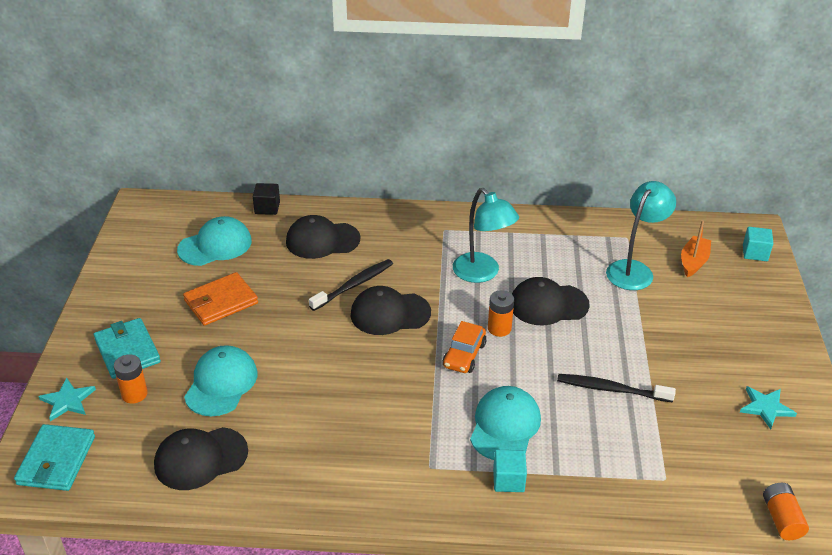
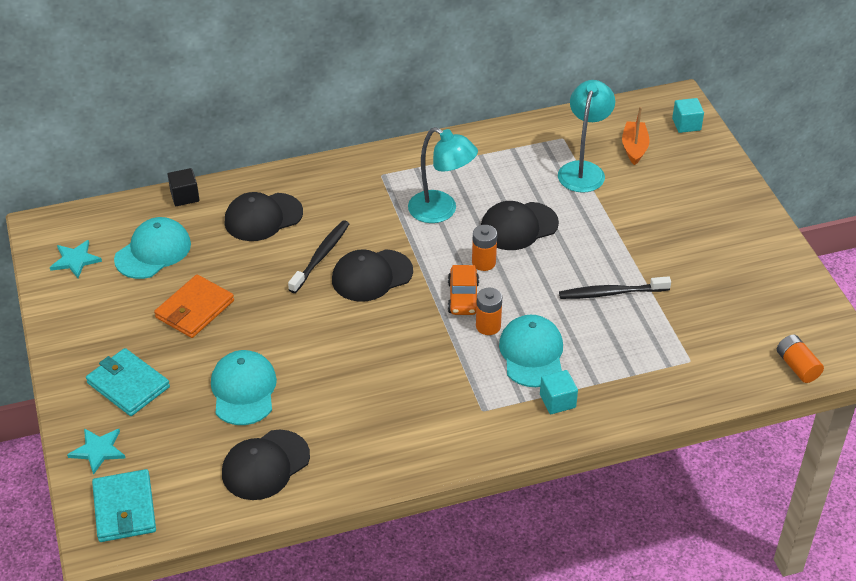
camera: 20 degrees left, 5 degrees up
orange battery [114,354,148,404] -> orange battery moved to [476,287,502,335]
turquoise star [740,386,797,429] -> turquoise star moved to [50,240,102,278]

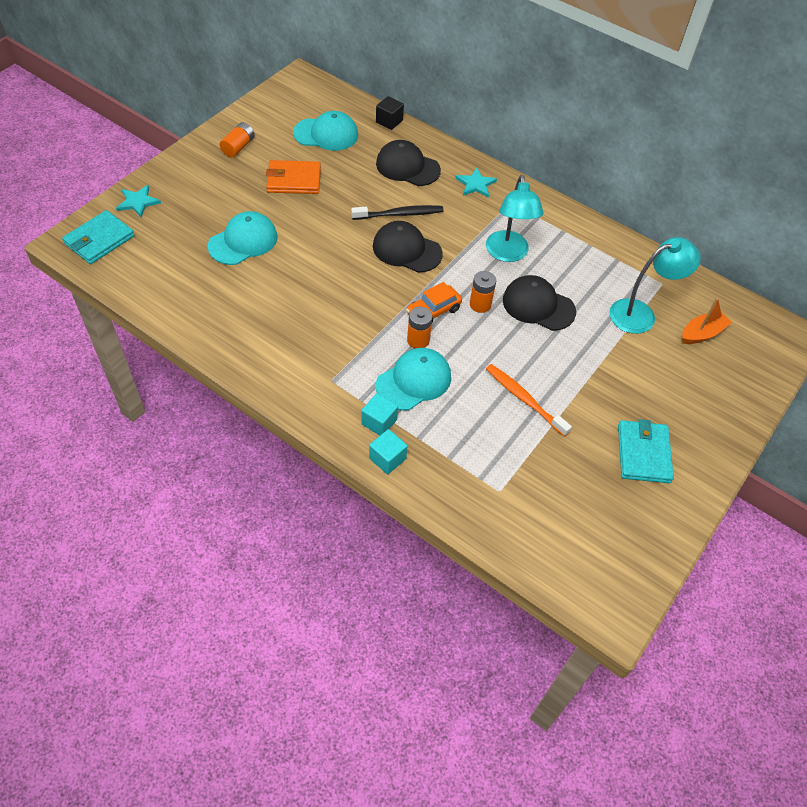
camera: 50 degrees right, 10 degrees up
turquoise star [50,240,102,278] -> turquoise star moved to [455,167,497,198]
turquoise wallet [86,348,170,416] -> turquoise wallet moved to [618,419,674,483]
black cap [222,430,310,500] -> none
black toothbrush [559,276,671,299] -> orange toothbrush [486,364,572,437]
turquoise cube [672,98,704,133] -> turquoise cube moved to [369,429,408,474]
orange battery [777,334,824,383] -> orange battery moved to [220,122,255,157]

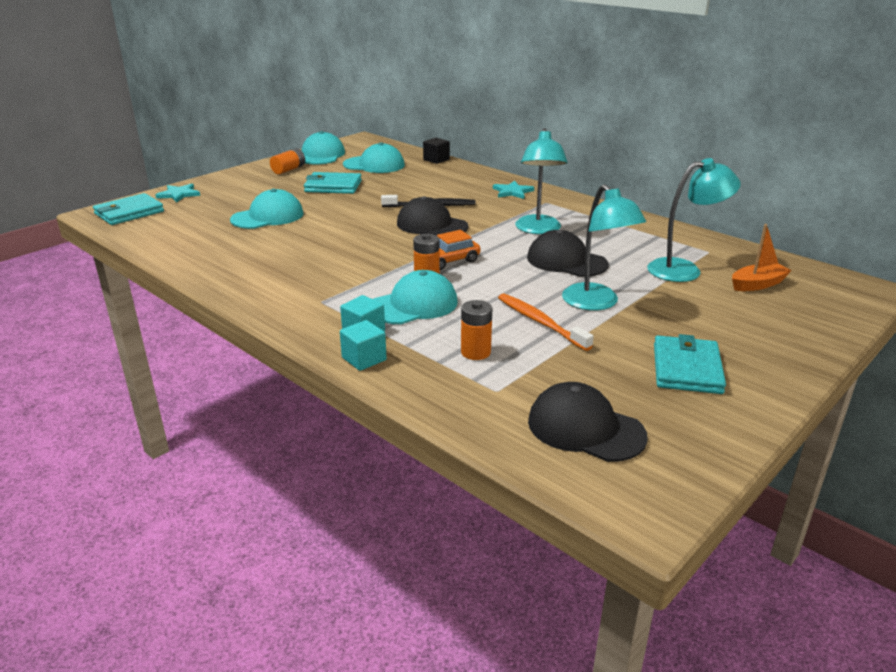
camera: 10 degrees right, 25 degrees down
orange wallet [266,160,321,194] -> turquoise wallet [304,172,362,194]
black cap [376,140,441,186] -> black cap moved to [528,382,648,462]
orange battery [470,271,496,313] -> orange battery moved to [461,300,492,360]
none -> turquoise cap [301,131,345,165]
none -> turquoise lamp [562,184,646,311]

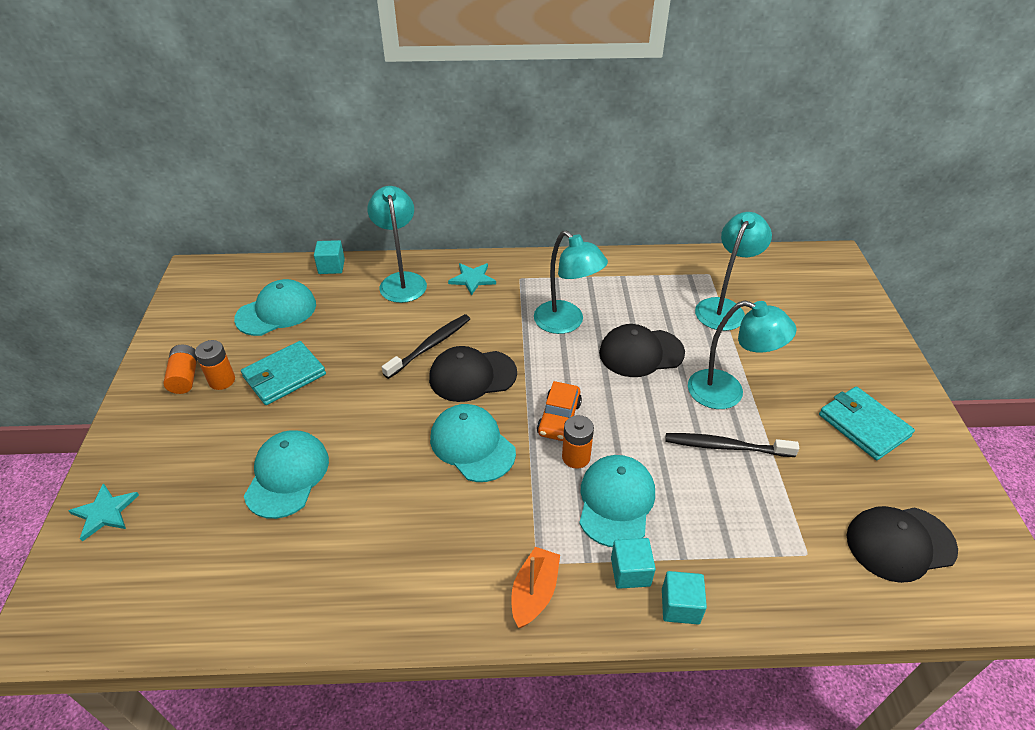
camera: 45 degrees left, 15 degrees up
turquoise wallet [93,193,164,225] -> none
turquoise cap [301,131,345,165] -> turquoise cap moved to [430,404,516,482]
black cube [423,138,450,164] -> turquoise cube [314,240,345,274]
orange battery [461,300,492,360] -> orange battery moved to [195,340,235,390]
orange toothbrush [498,293,594,351] -> black toothbrush [665,433,799,457]
orange boat [732,224,792,291] -> orange boat moved to [511,547,560,628]
none -> turquoise lamp [367,186,427,303]

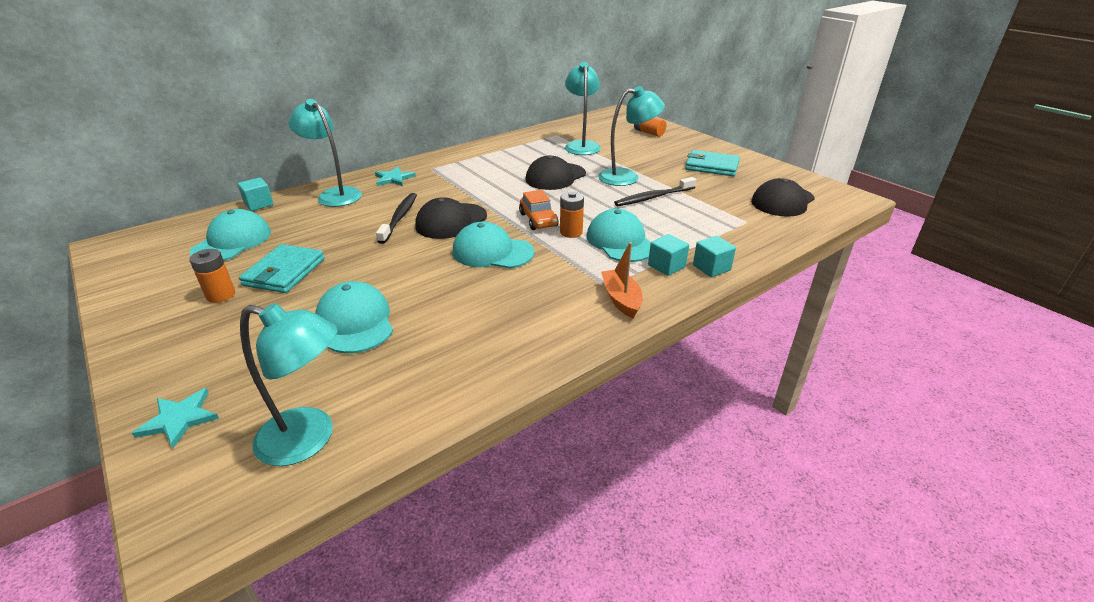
camera: 35 degrees left, 10 degrees down
orange battery [163,345,197,394] -> orange battery moved to [634,118,666,137]
turquoise lamp [534,230,608,334] -> turquoise lamp moved to [240,303,338,466]

